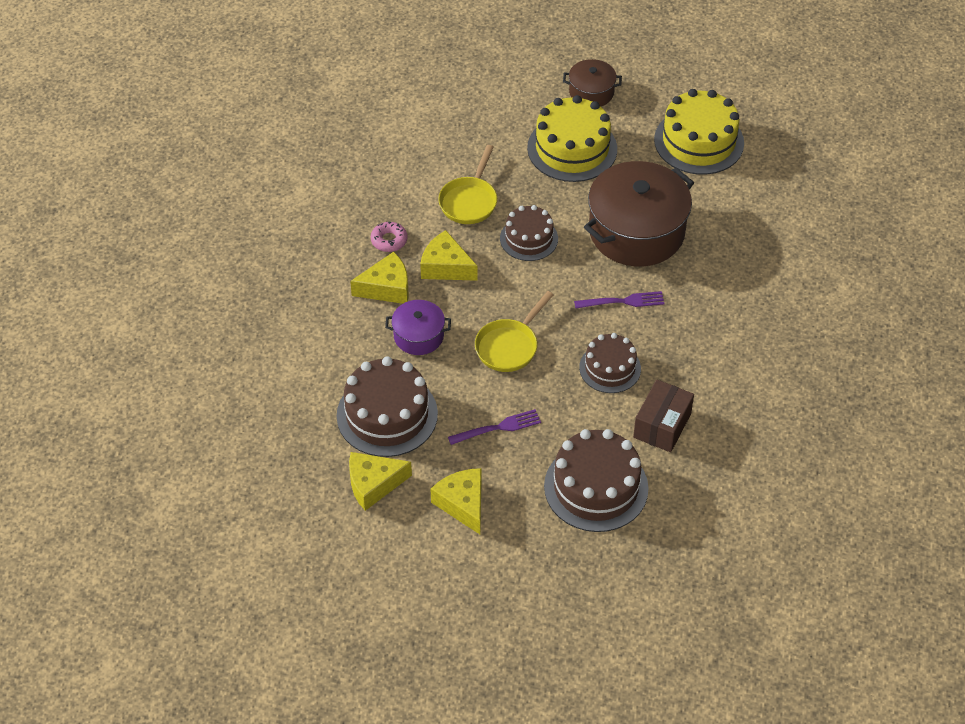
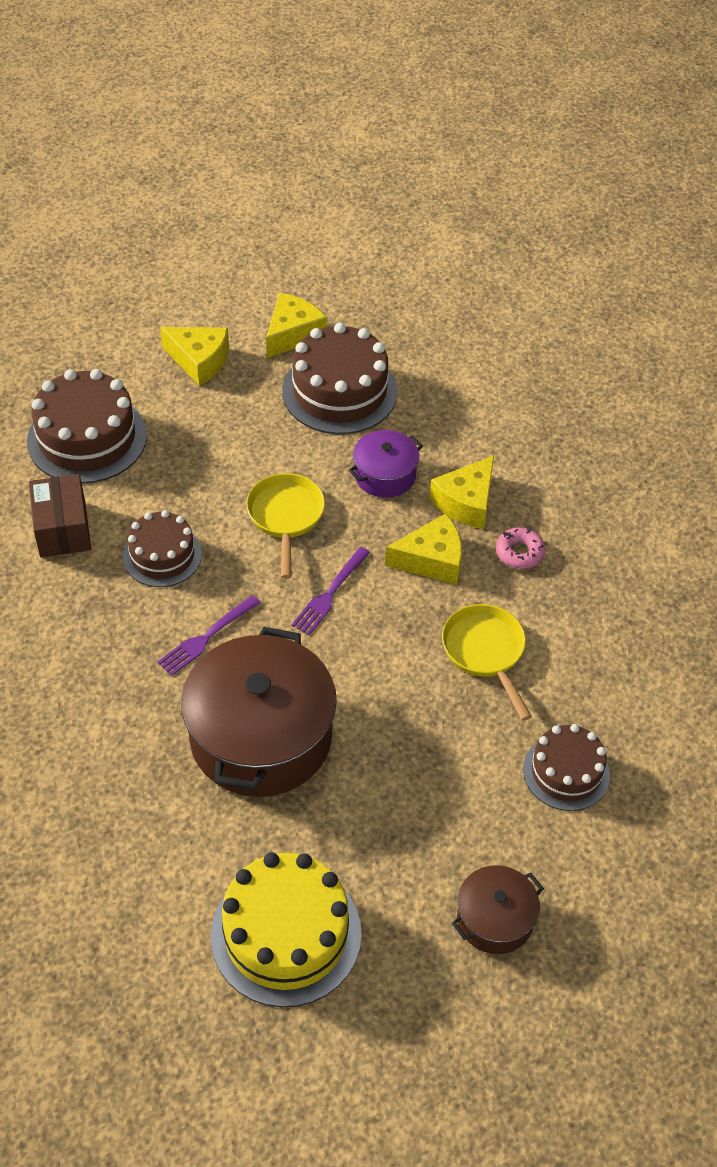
camera: 140 degrees right, 0 degrees up
purple fork [448,409,541,445] -> purple fork moved to [291,547,370,635]
brown cake [500,205,558,261] -> brown cake moved to [523,724,610,811]
yellow cake [527,95,617,182] -> none

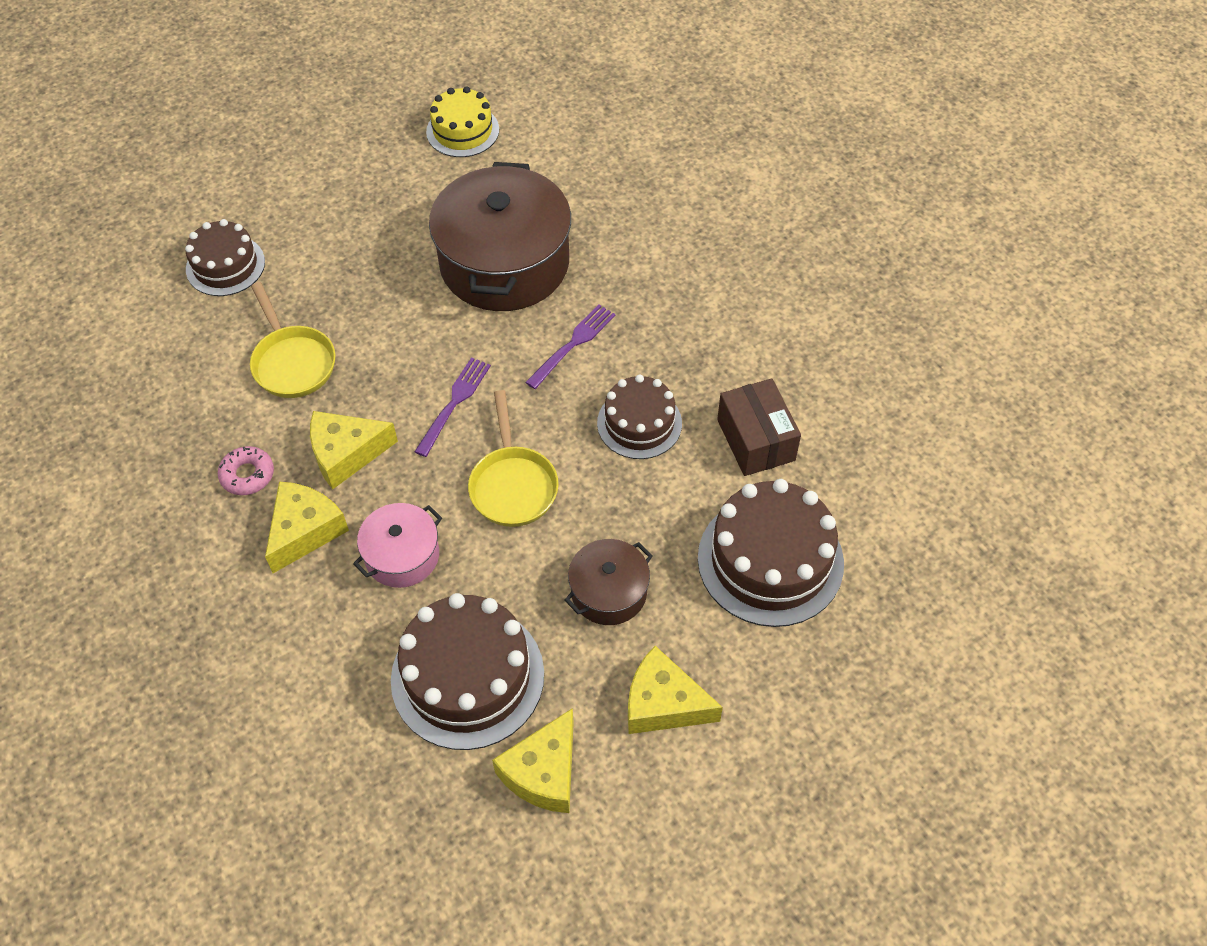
camera: 175 degrees right, 5 degrees up
yellow cake [211,852,362,1007] -> yellow cake [426,86,499,157], size x0.62
purple pot [349,430,423,498] -> pink pot [353,503,442,588]
brown pot [452,865,544,954] -> brown pot moved to [565,539,653,625]

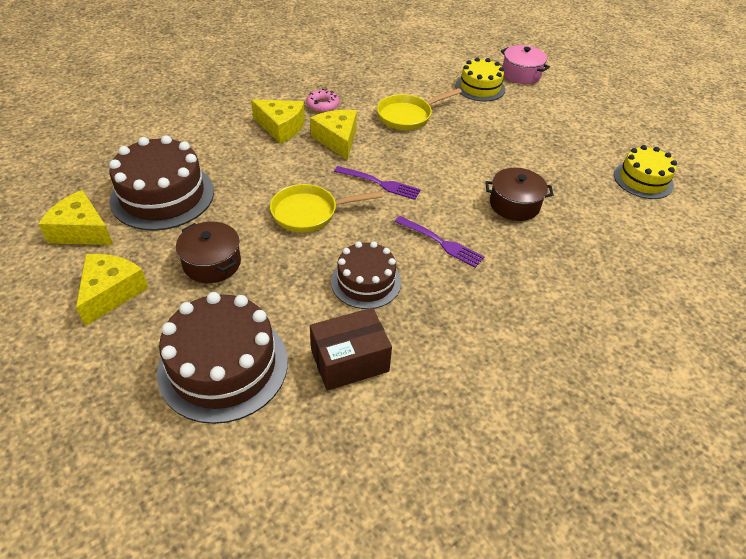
camera: 85 degrees right, 10 degrees down
brown cake [185,219,265,296] -> yellow cake [456,57,505,101]
pink pot [353,503,442,588] -> pink pot moved to [501,45,550,84]
brown pot [429,162,571,311] -> brown pot [485,168,554,221], size x0.50

